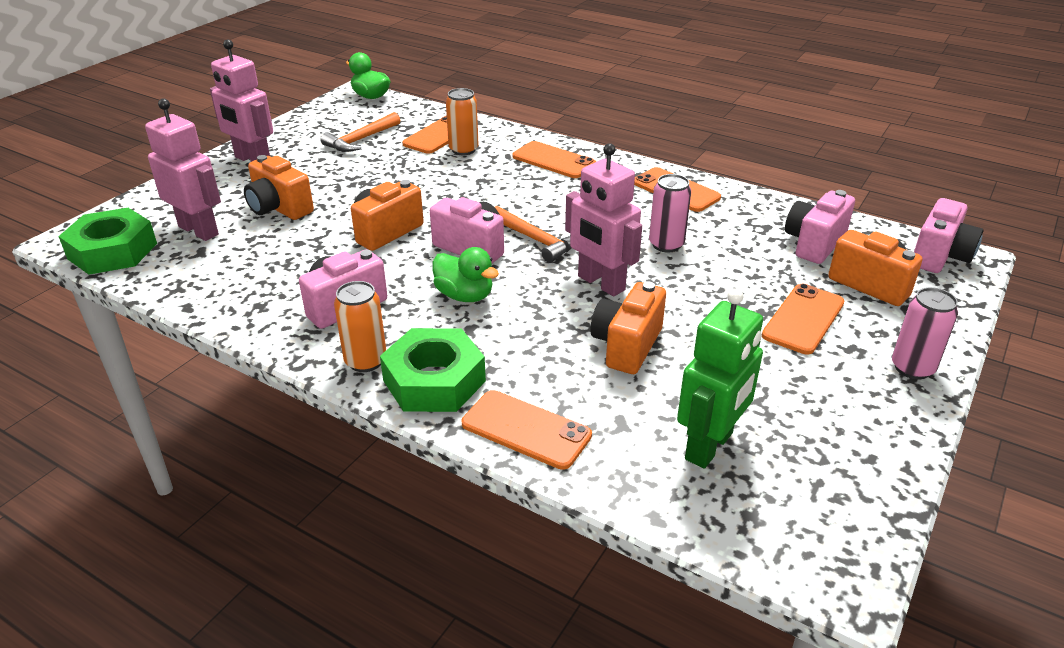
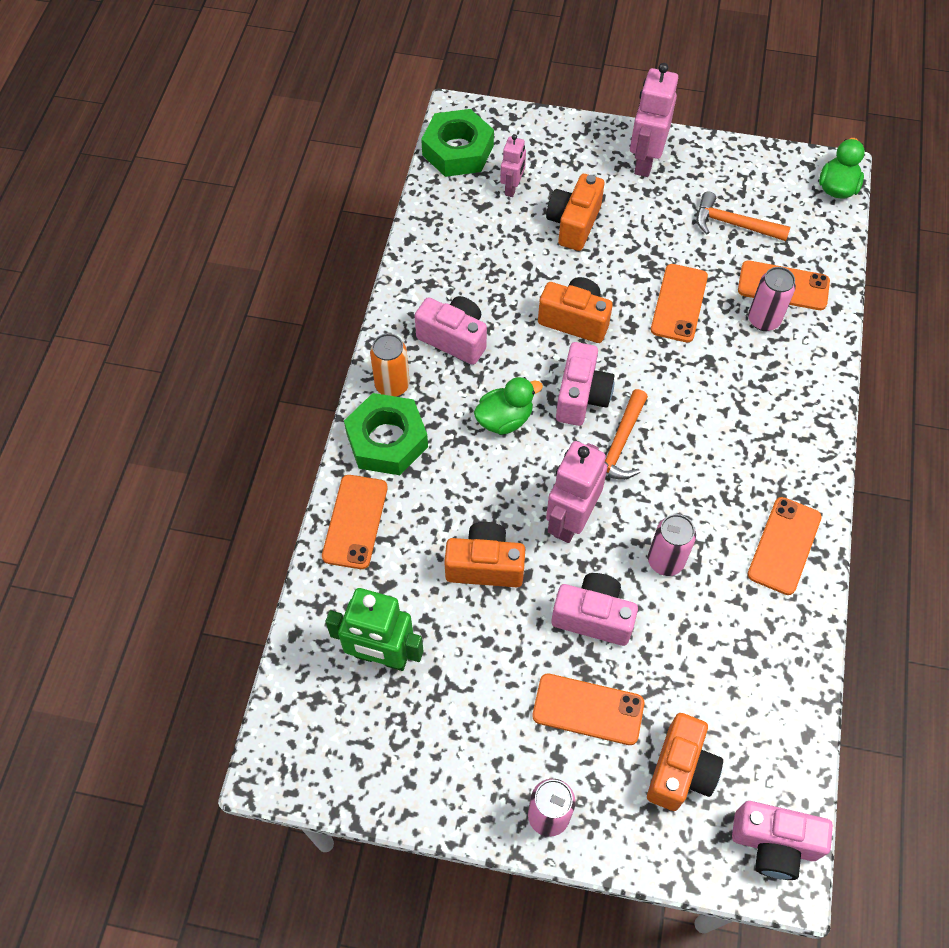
camera: 70 degrees right, 25 degrees up
pink robot [145,98,221,241] -> pink robot [500,134,526,197], size x0.58
green duck [433,247,499,302] -> green duck turned 135 degrees counterclockwise [474,377,543,435]
orange can [446,88,479,155] -> pink can [748,267,796,331]
orange phone [513,141,596,178] -> orange phone moved to [651,264,708,342]
pink camera [785,190,855,264] -> pink camera moved to [551,573,638,646]

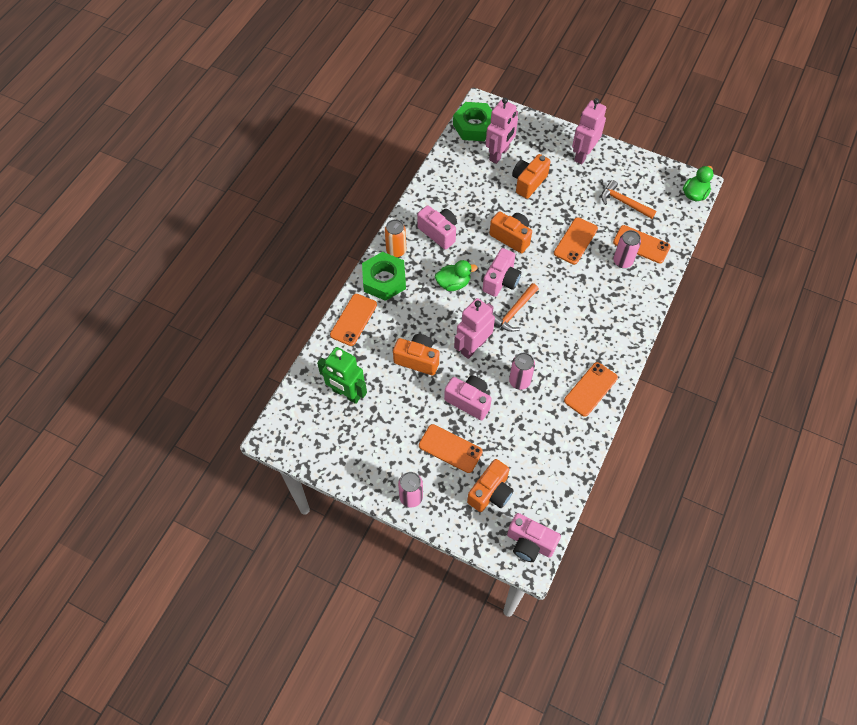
camera: 15 degrees right, 0 degrees up
pink robot [500,134,526,197] -> pink robot [486,98,518,164], size x1.74

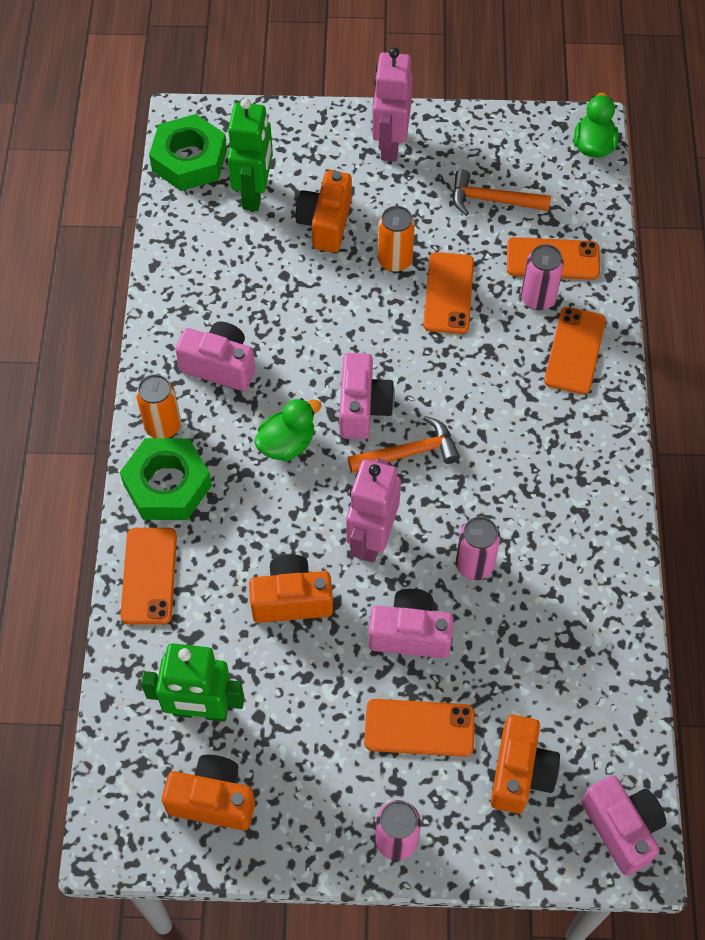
camera: 25 degrees left, 0 degrees up
pink robot [486,98,518,164] -> green robot [227,98,273,211]
orange camera [489,211,532,253] -> orange camera moved to [162,755,255,830]
orange hammer [493,283,539,332] -> orange hammer turned 120 degrees counterclockwise [347,416,460,473]
pink camera [507,513,561,562] -> pink camera turned 120 degrees counterclockwise [582,775,666,876]
orange phone [564,362,618,417] -> orange phone moved to [544,307,606,394]
none -> orange can [378,206,415,272]

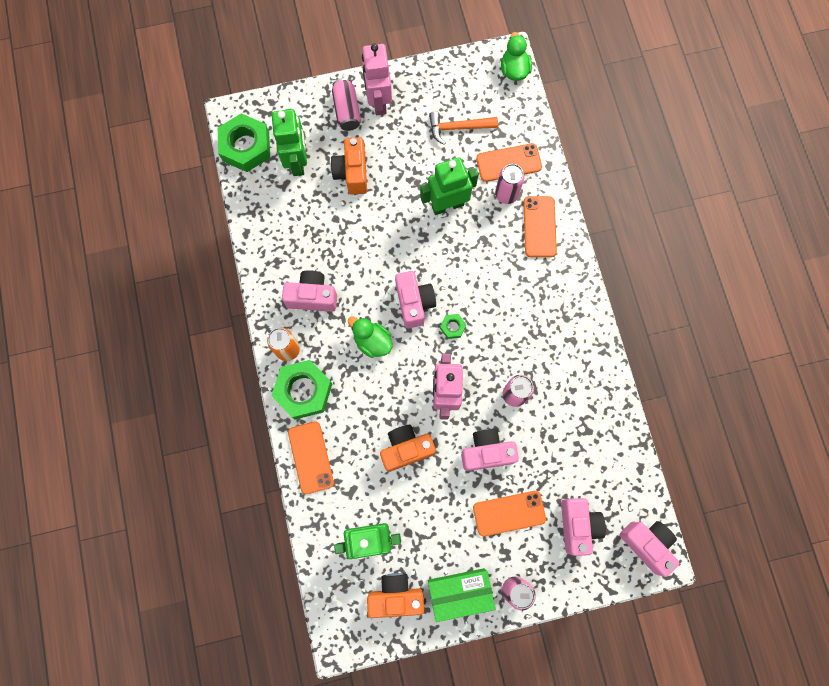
camera: 15 degrees left, 15 degrees up
green duck [254,398,322,461] -> green duck turned 90 degrees counterclockwise [348,317,392,358]
orange hammer [347,416,460,473] -> green nut [440,314,466,339]
orange can [378,206,415,272] -> none
orange phone [423,252,474,334] -> green robot [420,157,478,215]
orange camera [491,715,560,814] -> pink camera [561,498,606,556]
none -> pink can [332,78,361,131]
none -> green box [428,568,495,622]

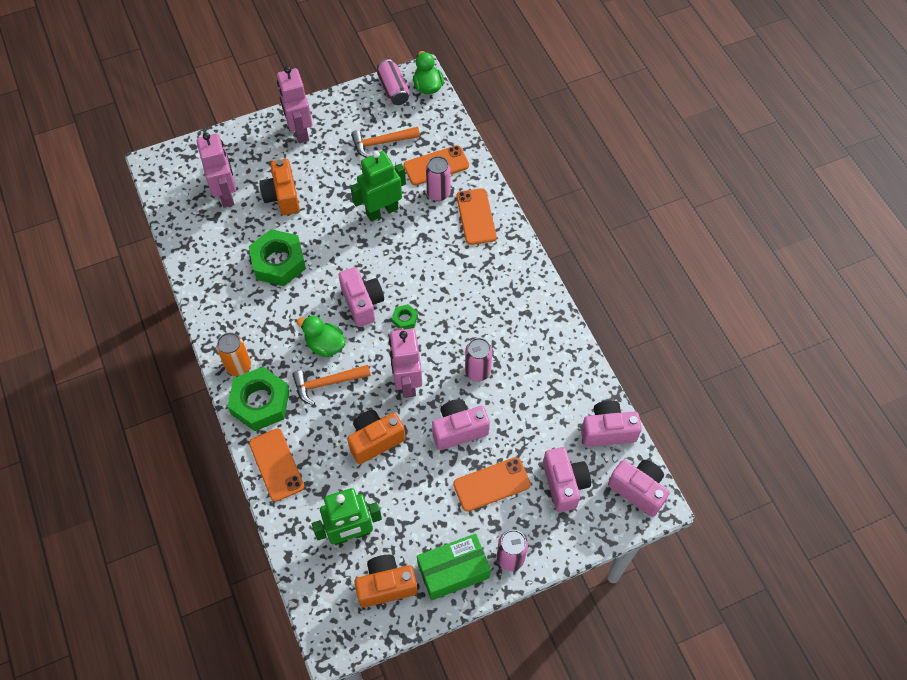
camera: 10 degrees left, 15 degrees down
green nut [218,113,270,172] -> green nut moved to [249,229,306,286]
green robot [272,109,307,176] -> pink robot [197,133,236,208]
pink camera [282,270,337,312] -> pink camera moved to [581,400,642,447]
pink can [332,78,361,131] -> pink can moved to [377,59,410,105]
none -> orange hammer [292,365,371,405]

